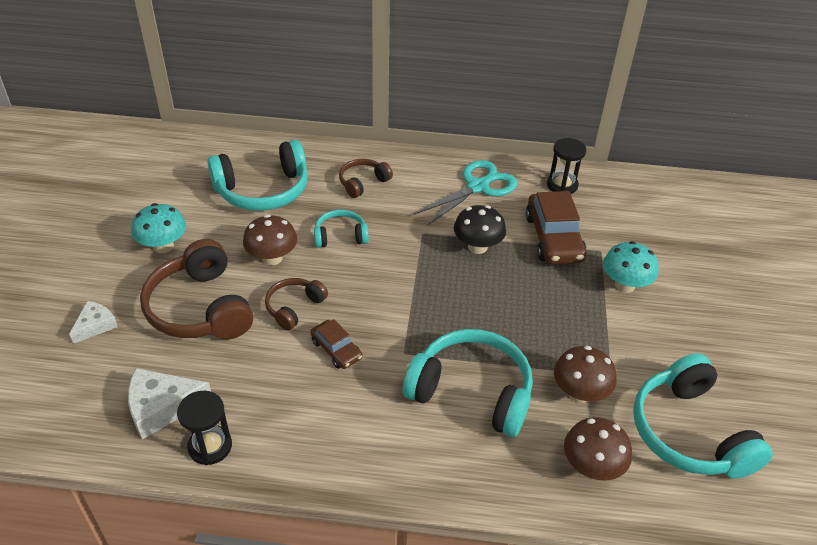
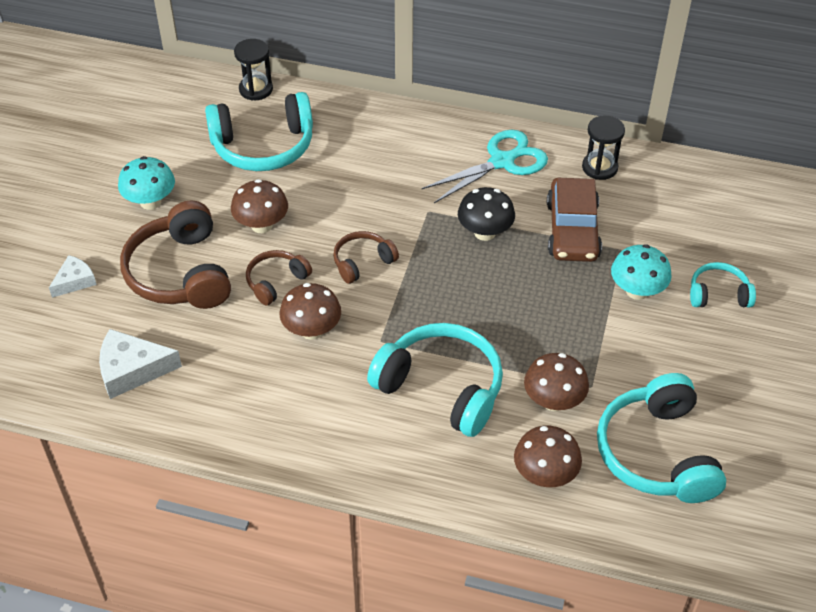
camera: 10 degrees right, 5 degrees up
black hourglass [177,391,232,465] -> black hourglass moved to [234,39,273,101]
brown car [310,319,362,369] -> brown mushroom [280,283,341,340]
turquoise headphones [314,210,369,248] -> turquoise headphones moved to [690,262,756,307]
brown headphones [339,159,393,198] -> brown headphones moved to [333,231,399,284]

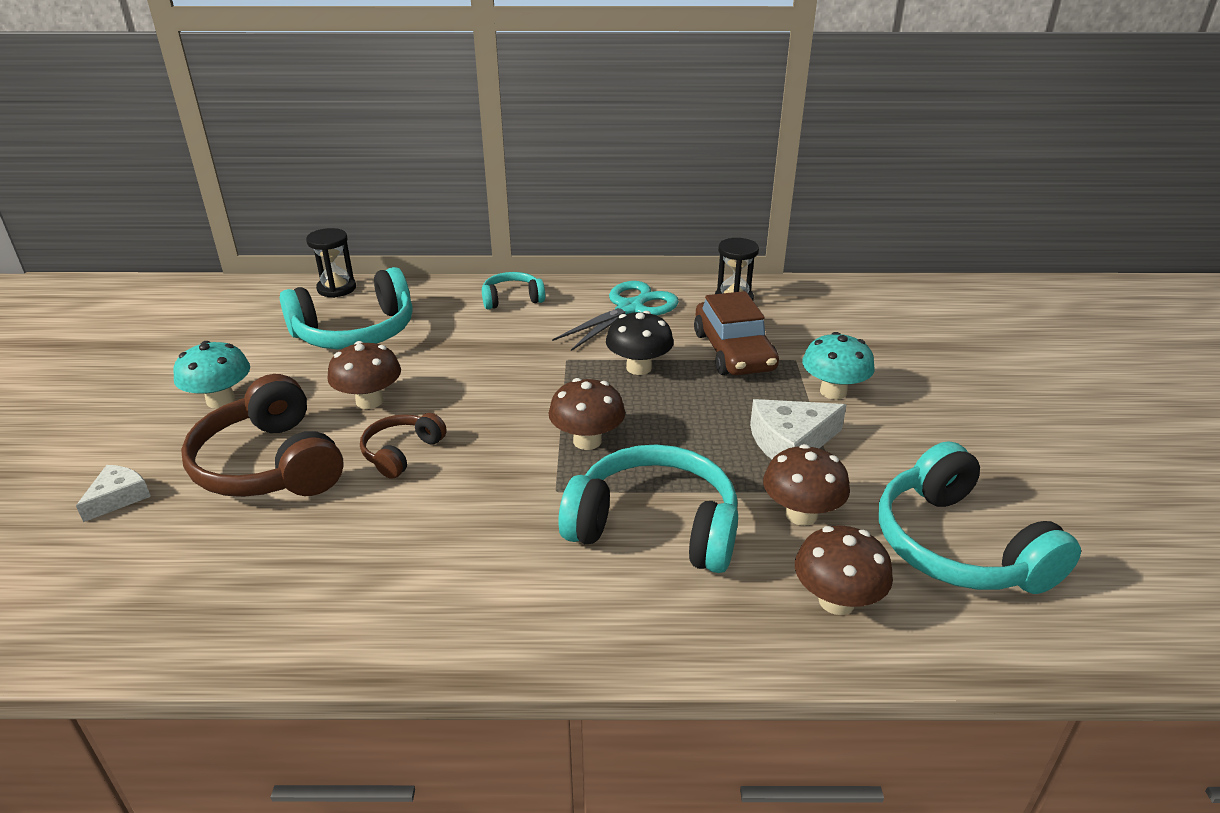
camera: 15 degrees left, 15 degrees down
white cheese [99,329,182,399] -> white cheese moved to [750,399,846,459]
brown mushroom [280,283,341,340] -> brown mushroom moved to [549,378,625,450]
brown headphones [333,231,399,284] -> none
turquoise headphones [690,262,756,307] -> turquoise headphones moved to [482,272,545,309]

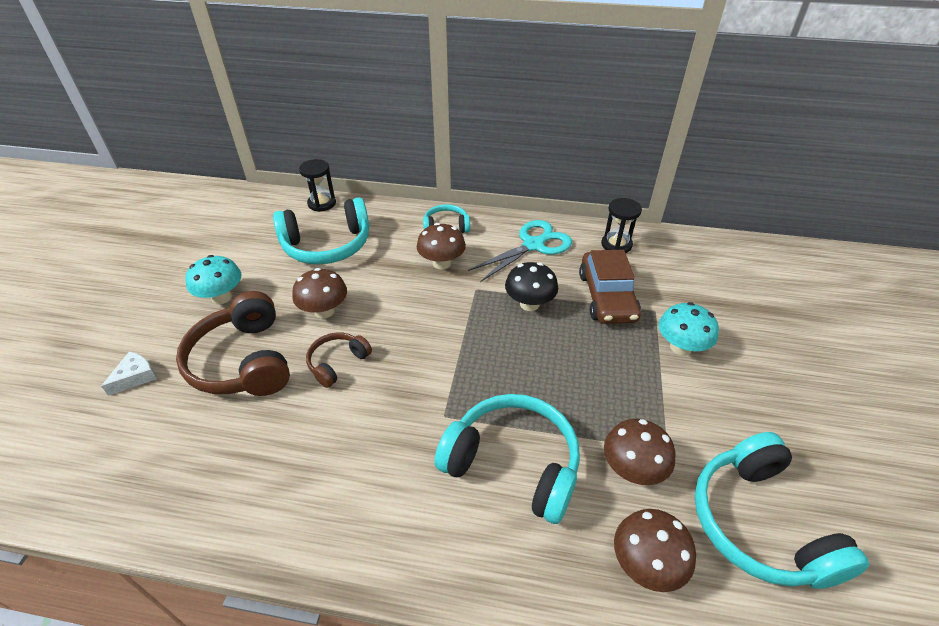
camera: 10 degrees right, 10 degrees up
brown mushroom [549,378,625,450] -> brown mushroom moved to [417,223,466,270]
white cheese [750,399,846,459] -> none

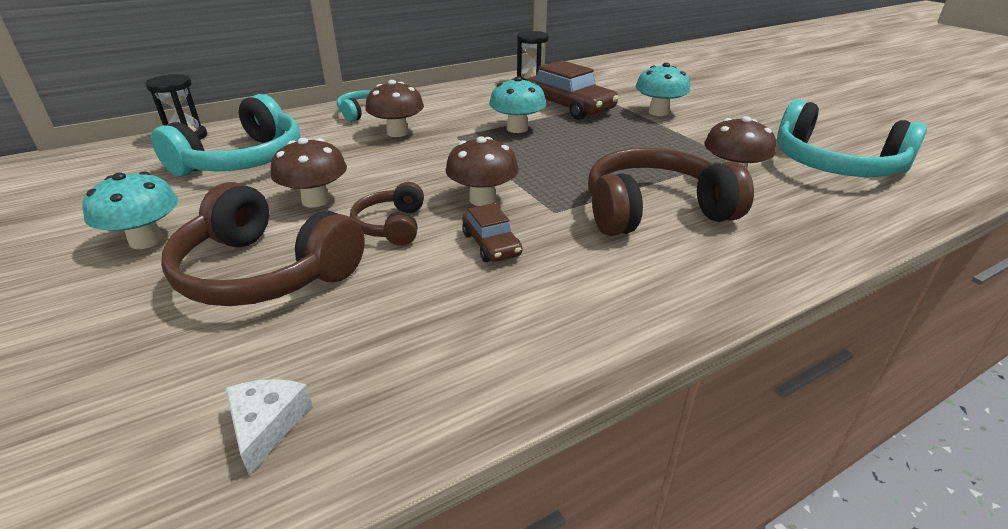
camera: 40 degrees left, 10 degrees down
white cheese [101,352,157,396] -> white cheese moved to [225,379,312,476]
turquoise headphones [434,394,580,524] -> brown headphones [588,148,754,236]
turquoise scissors [468,220,572,282] -> none
black mushroom [505,262,558,311] -> turquoise mushroom [489,76,546,133]
brown mushroom [614,509,696,592] -> brown mushroom moved to [446,136,519,206]
none -> brown car [462,203,522,262]

